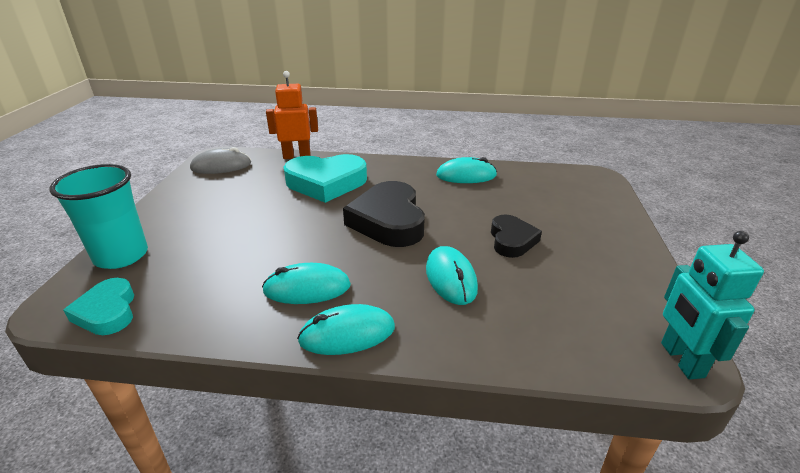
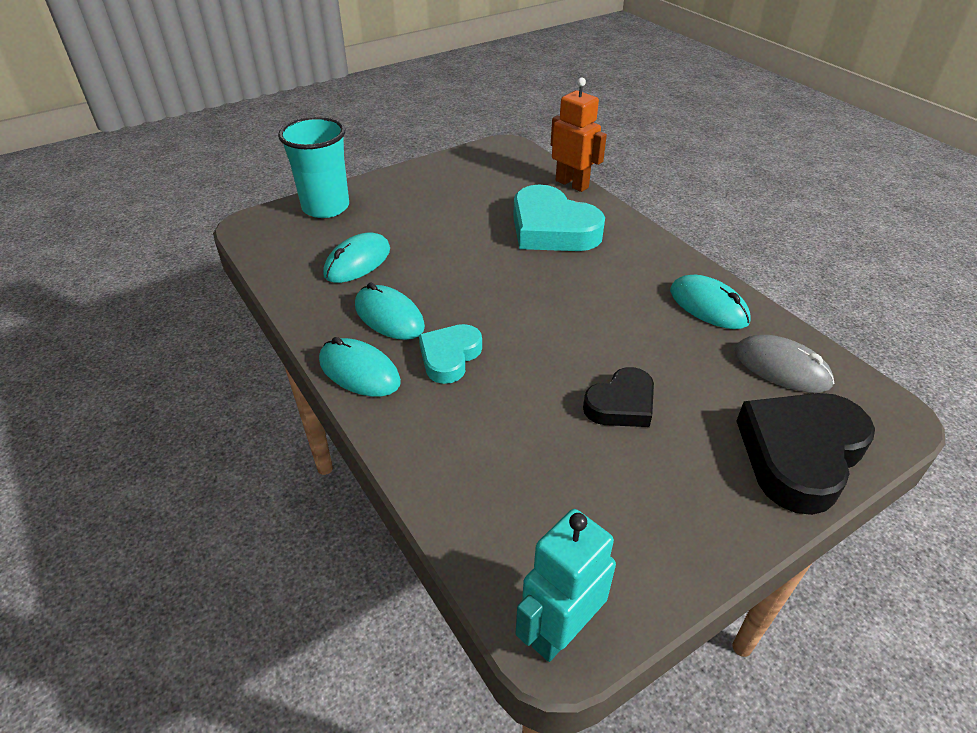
camera: 50 degrees right, 10 degrees up
turquoise heart [63,278,134,335] -> turquoise heart moved to [419,324,482,384]
grey mouse [190,147,251,174] -> grey mouse moved to [735,335,834,393]
black heart [343,181,425,247] -> black heart moved to [736,393,875,515]
turquoise mouse [426,246,478,305] -> turquoise mouse moved to [323,232,390,283]

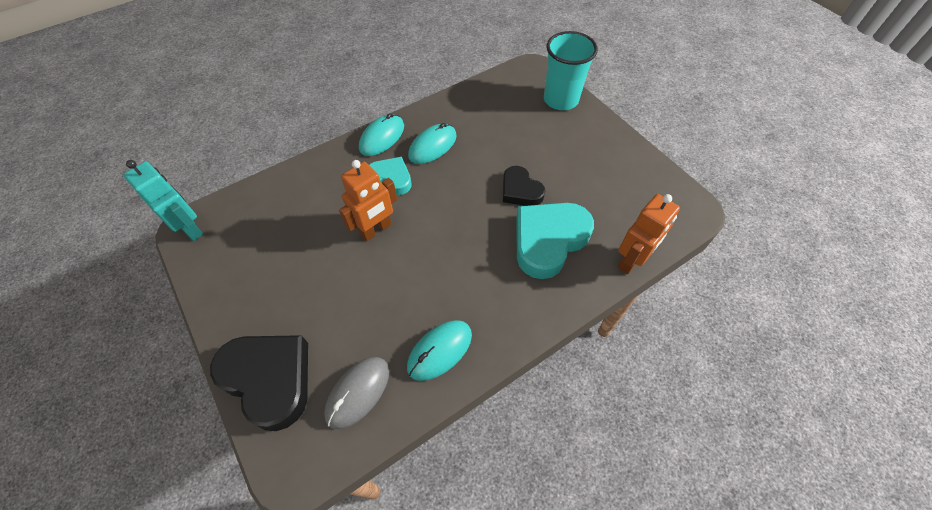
camera: 90 degrees right, 15 degrees up
turquoise mouse [323,232,390,283] -> none
black heart [583,367,654,427] -> black heart moved to [503,166,545,206]
none -> orange robot [339,160,398,241]

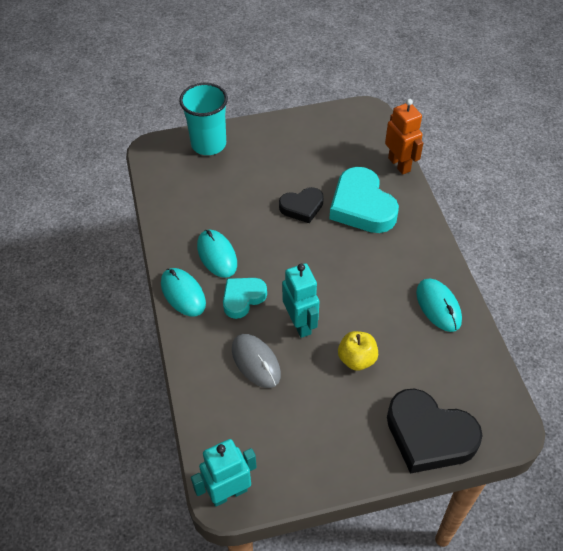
camera: 70 degrees left, 5 degrees down
black heart [210,335,308,431] -> black heart turned 120 degrees counterclockwise [387,389,483,474]
grey mouse [324,357,389,429] -> grey mouse moved to [232,334,281,388]
orange robot [339,160,398,241] -> turquoise robot [282,263,320,338]
none -> yellow apple [338,331,378,371]

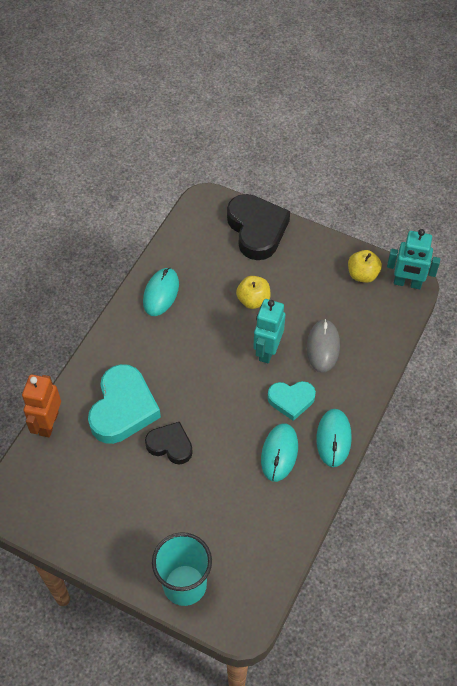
camera: 140 degrees left, 5 degrees up
none -> yellow apple [348,250,382,283]

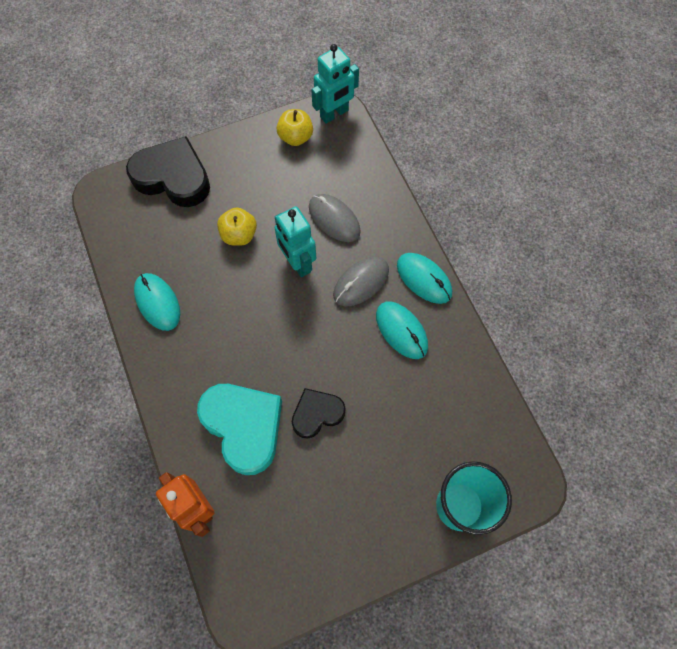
camera: 50 degrees left, 10 degrees up
turquoise heart [267,381,316,421] -> grey mouse [333,257,389,306]

